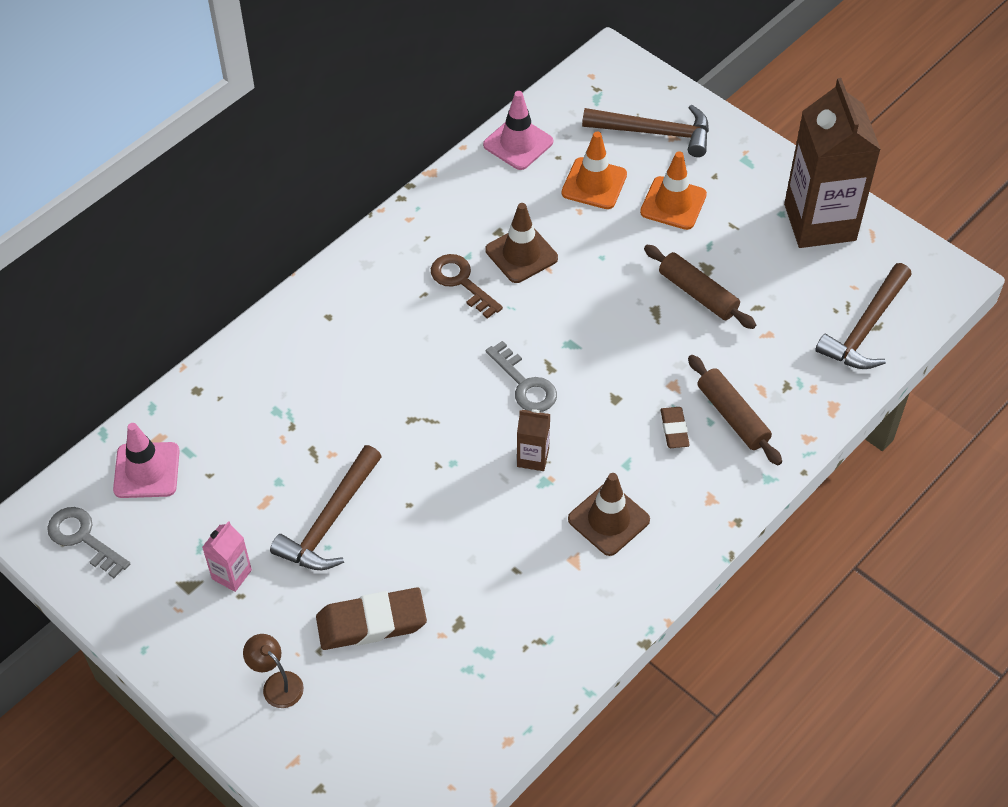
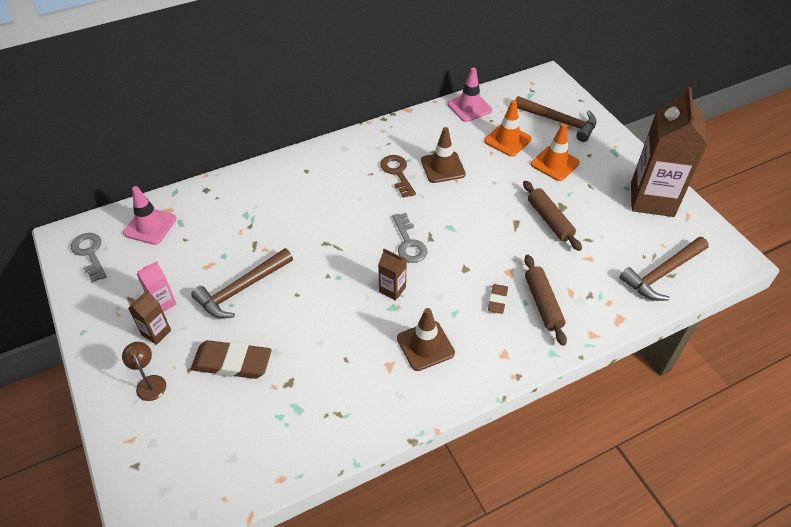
camera: 20 degrees right, 5 degrees down
none -> brown carton [128,290,171,345]

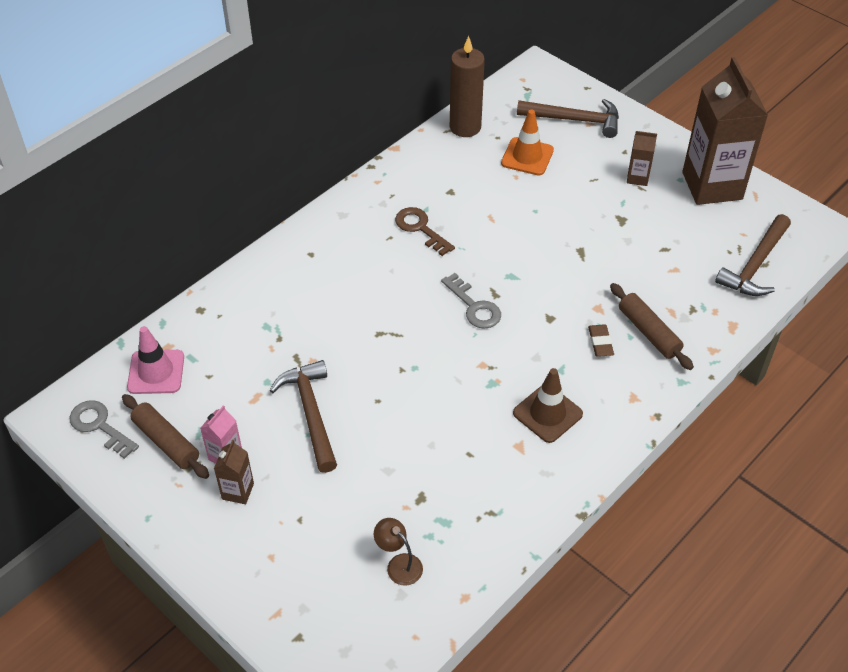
camera: 20 degrees left, 0 degrees up
brown lamp [122,342,166,401] -> brown lamp moved to [374,518,423,586]
brown hammer [191,248,293,318] -> brown hammer turned 135 degrees clockwise [270,360,337,473]
brown eraser [191,340,272,379] -> none
brown carton [378,249,407,300] -> brown carton moved to [627,131,657,186]
brown traffic cone [421,127,466,183] -> none
pink traffic cone [448,68,492,122] -> brown candle [450,36,485,137]
brown rolling pin [523,181,582,251] -> brown rolling pin moved to [122,394,209,479]
orange traffic cone [531,124,580,181] -> none

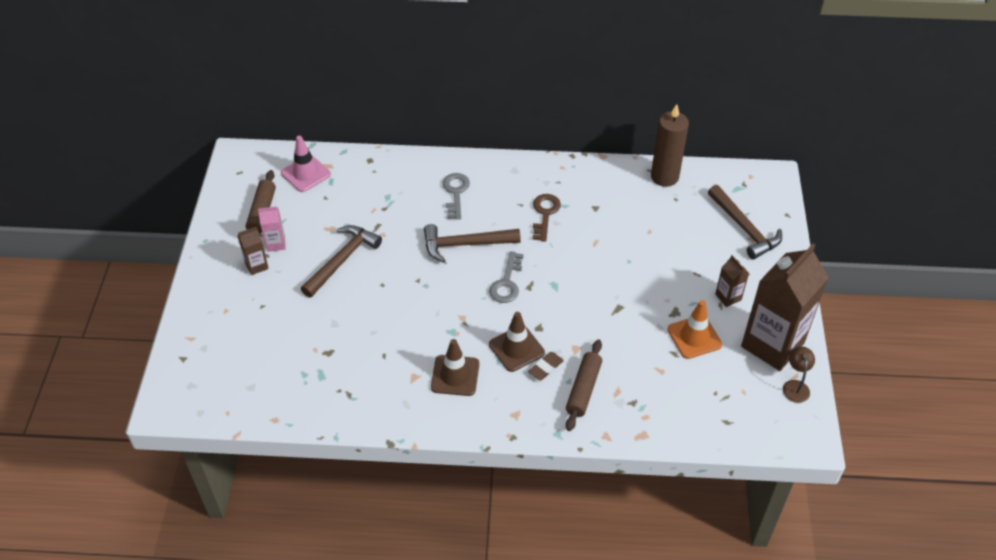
camera: 50 degrees right, 0 degrees up
grey key [69,400,139,459] -> grey key moved to [443,173,470,219]
brown lamp [374,518,423,586] -> brown lamp moved to [783,346,815,403]
orange traffic cone [501,110,554,175] -> orange traffic cone moved to [667,300,722,359]
brown hammer [715,214,791,296] -> brown hammer moved to [424,224,521,262]
none -> brown traffic cone [489,312,545,372]

